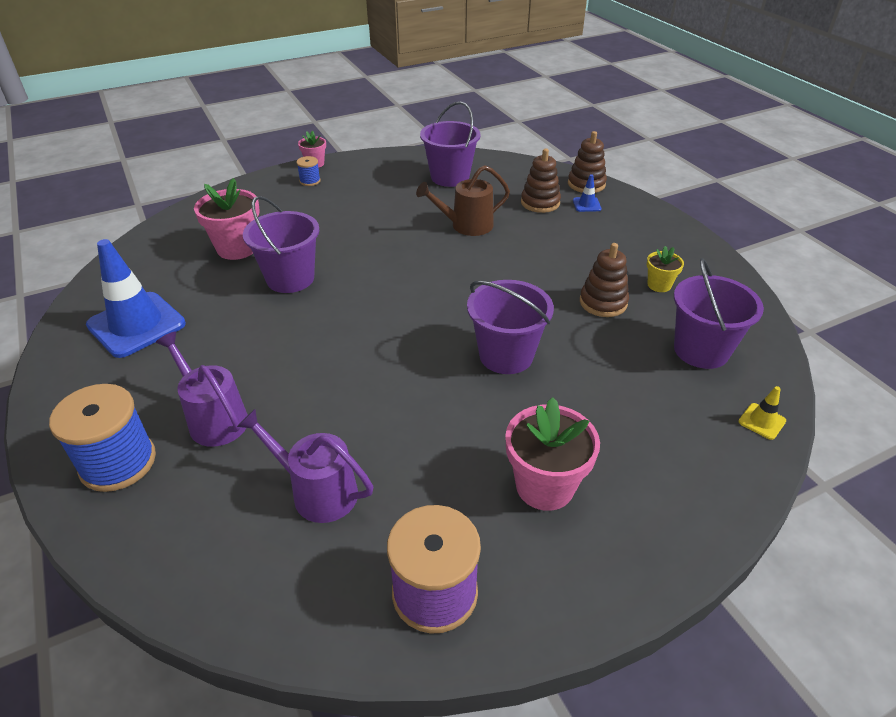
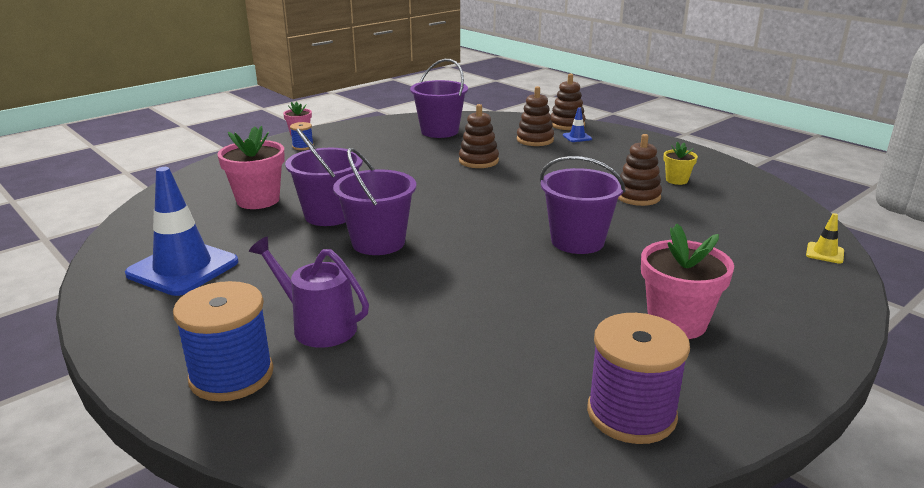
camera: 15 degrees left, 15 degrees down
purple watering can [237,409,373,523] -> none
brown watering can [416,165,510,236] -> brown stacking toy [459,104,499,168]
purple bucket [674,258,764,369] -> purple bucket moved to [333,148,416,255]

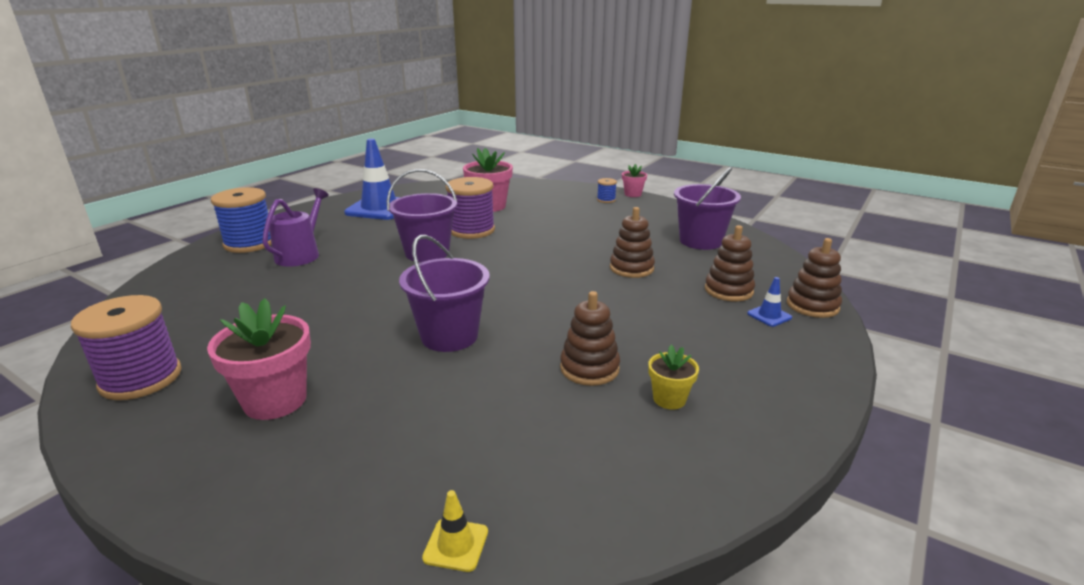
camera: 75 degrees right, 0 degrees up
purple bucket [285,129,363,226] -> purple spool [446,177,495,239]

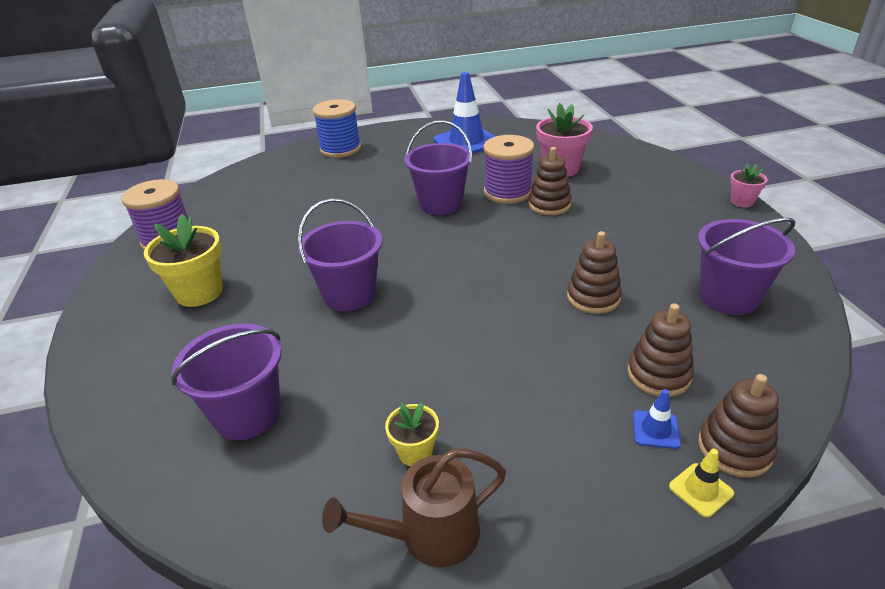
camera: 45 degrees right, 10 degrees up
pink flower pot [207,298,311,420] -> yellow flower pot [144,214,223,307]
purple watering can [262,188,329,267] -> none
yellow traffic cone [422,490,488,572] -> yellow traffic cone moved to [669,449,734,518]
brown stacking toy [560,291,620,386] -> brown stacking toy moved to [529,147,572,215]
blue spool [597,178,617,203] -> none
none -> purple bucket [171,324,282,440]
none -> brown watering can [322,448,506,567]

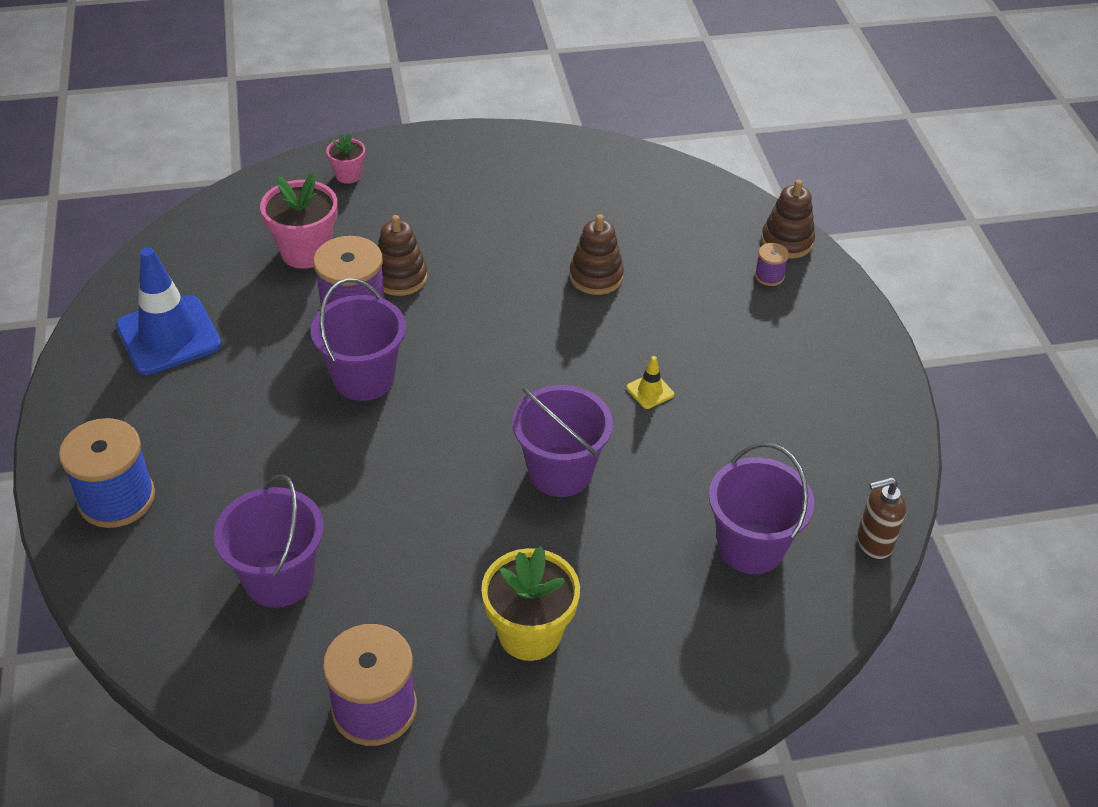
camera: 90 degrees left, 10 degrees up
brown watering can [322,448,506,567] -> none
yellow flower pot [385,403,439,466] -> none
brown stacking toy [627,303,694,397] -> none
blue traffic cone [633,389,681,449] -> purple spool [755,243,789,286]
yellow traffic cone [669,449,734,518] -> yellow traffic cone moved to [627,356,674,409]
purple bucket [698,218,795,315] -> purple bucket moved to [214,474,324,608]
pink flower pot [730,163,768,208] -> pink flower pot moved to [326,133,365,184]
none -> brown soap dispenser [857,477,906,559]

